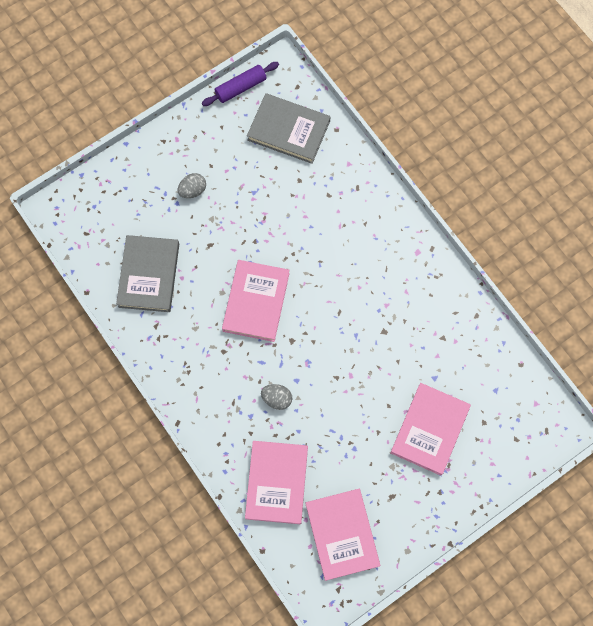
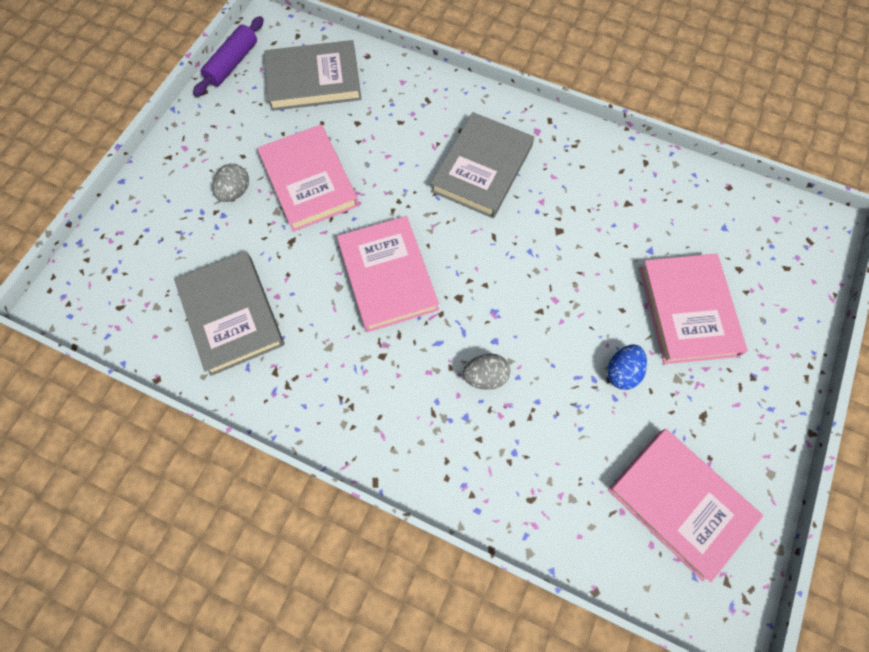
camera: 30 degrees left, 5 degrees down
pink book [245,441,308,524] -> pink book moved to [257,124,359,232]
none -> grey book [431,112,534,218]
none -> blue egg [607,345,647,390]

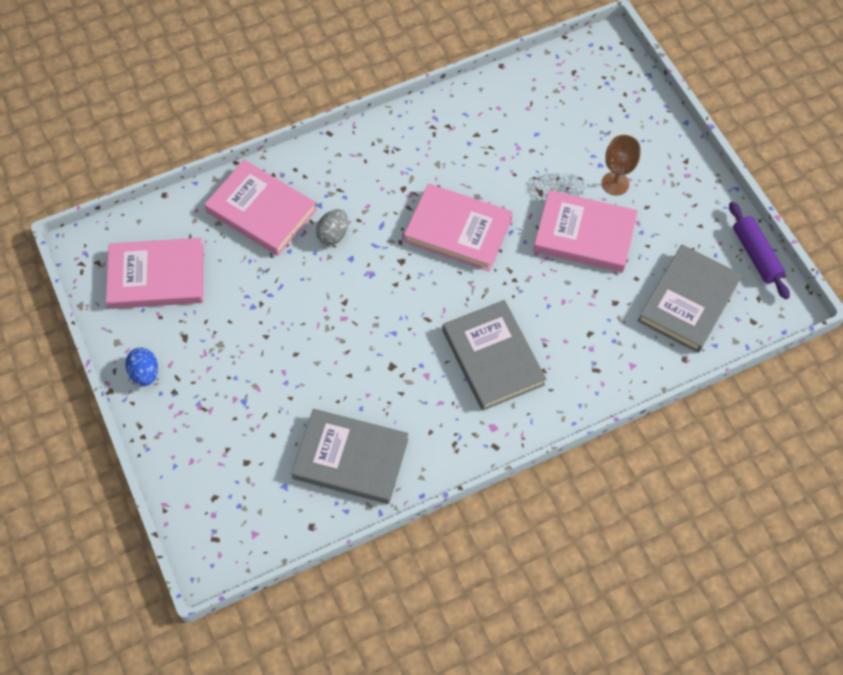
camera: 130 degrees right, 5 degrees down
grey book [174,251,284,376] -> grey book moved to [291,409,409,504]
grey egg [212,164,249,202] -> brown goblet [601,135,641,196]
blue egg [607,345,647,390] -> blue egg moved to [125,348,158,386]
pink book [640,254,748,364] -> pink book moved to [204,160,317,256]

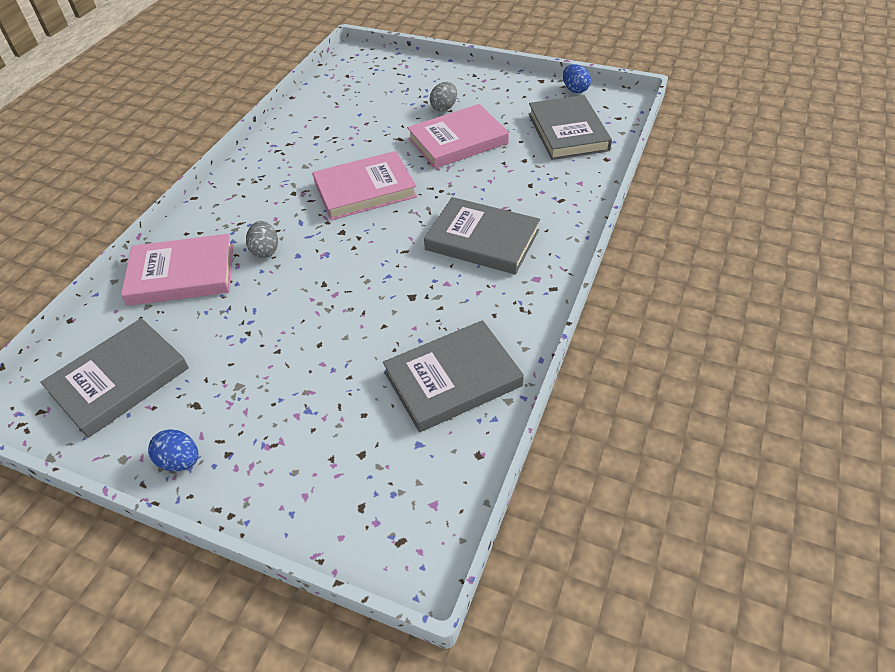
camera: 40 degrees left, 15 degrees down
pink book [106,238,204,309] -> grey book [40,318,189,438]
brown goblet [601,135,641,196] -> grey egg [430,82,457,111]
purple rolling pin [729,202,790,299] -> blue egg [563,64,591,93]

